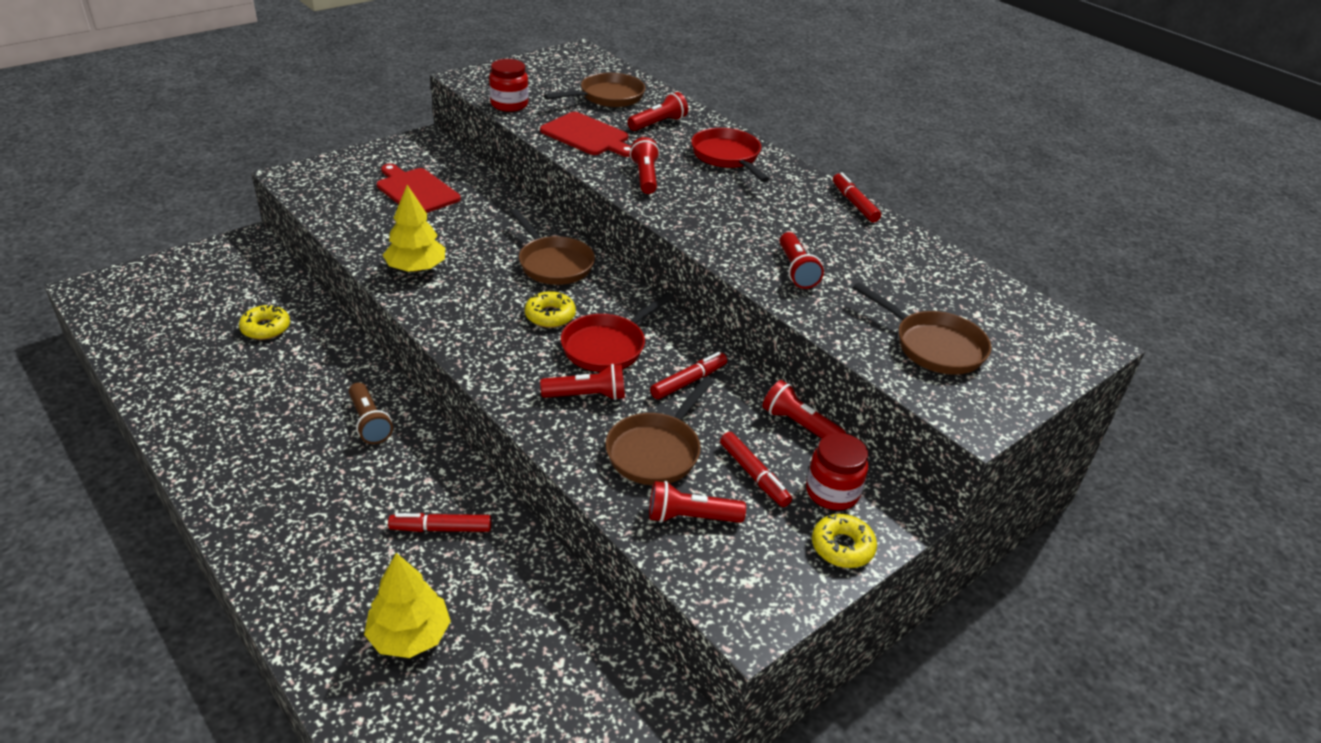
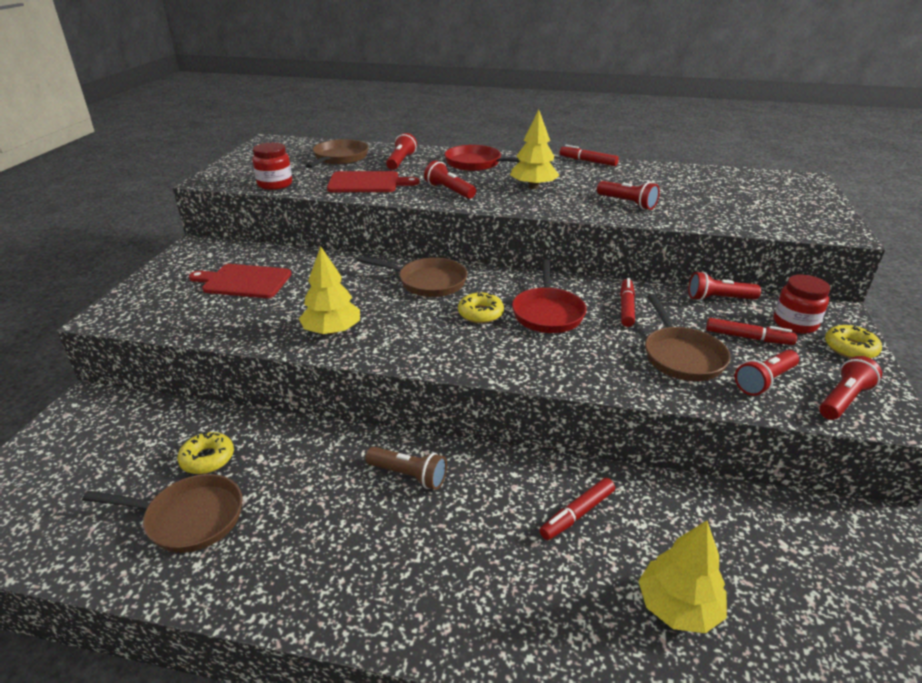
camera: 35 degrees left, 5 degrees down
red flashlight [540,364,625,400] -> red flashlight moved to [819,356,882,420]
brown pan [853,282,991,375] -> brown pan moved to [82,474,242,553]
none -> yellow tree [510,110,560,189]

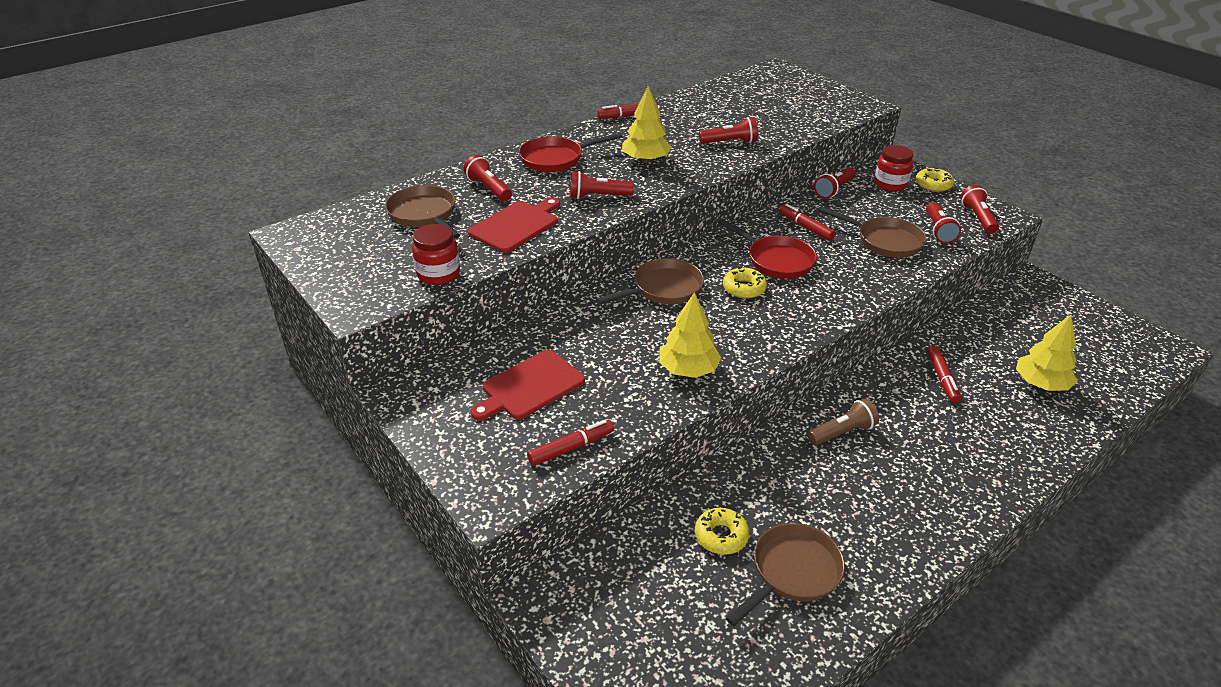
camera: 50 degrees left, 5 degrees up
red marker [706,318,797,345] -> red marker moved to [527,420,614,466]

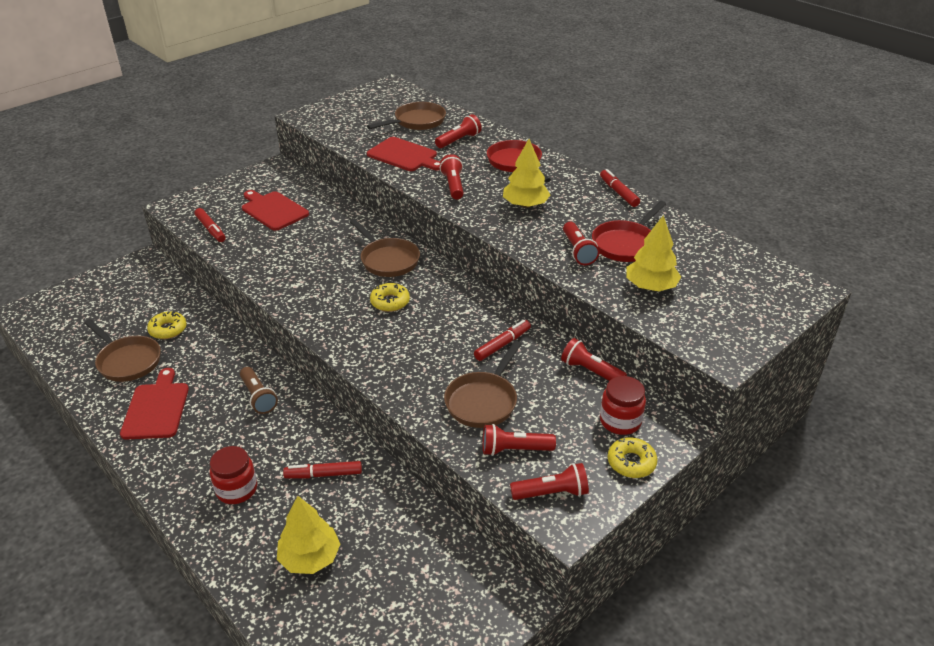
camera: 85 degrees right, 0 degrees up
red jar [412,224,460,285] -> red jar moved to [210,446,257,504]
yellow tree [659,292,721,378] -> yellow tree moved to [626,215,681,291]
red pan [718,219,817,279] -> red pan moved to [592,201,666,262]
none -> red cutting board [120,368,189,439]

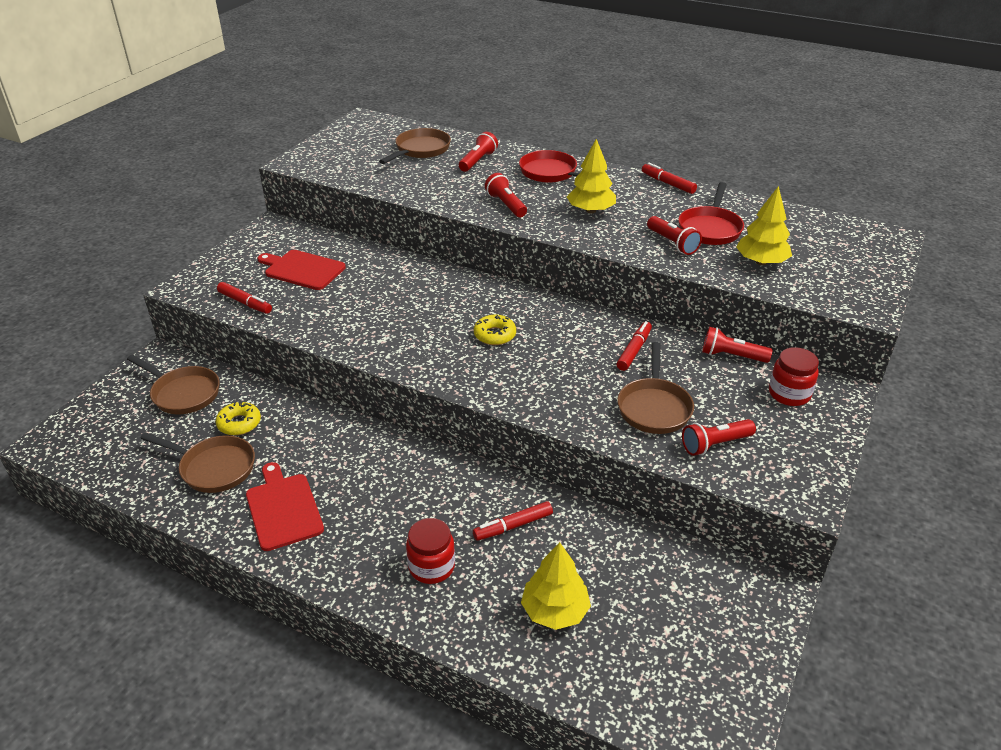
camera: 20 degrees left, 0 degrees up
brown flashlight [240,367,278,414] -> none
brown pan [350,219,420,277] -> brown pan moved to [127,354,220,414]
red cutting board [367,137,440,171] -> none
red flashlight [510,463,589,500] -> none
yellow donut [608,437,657,478] -> none

